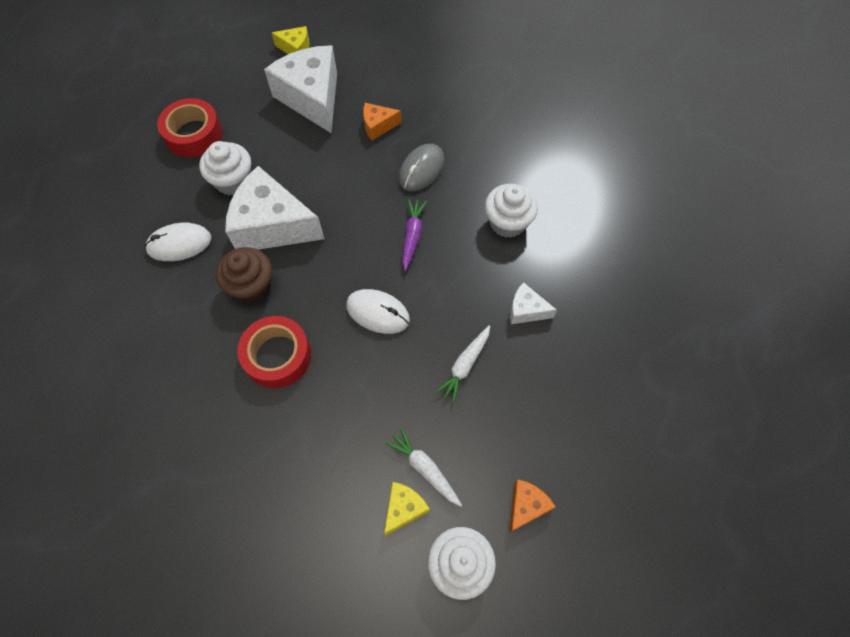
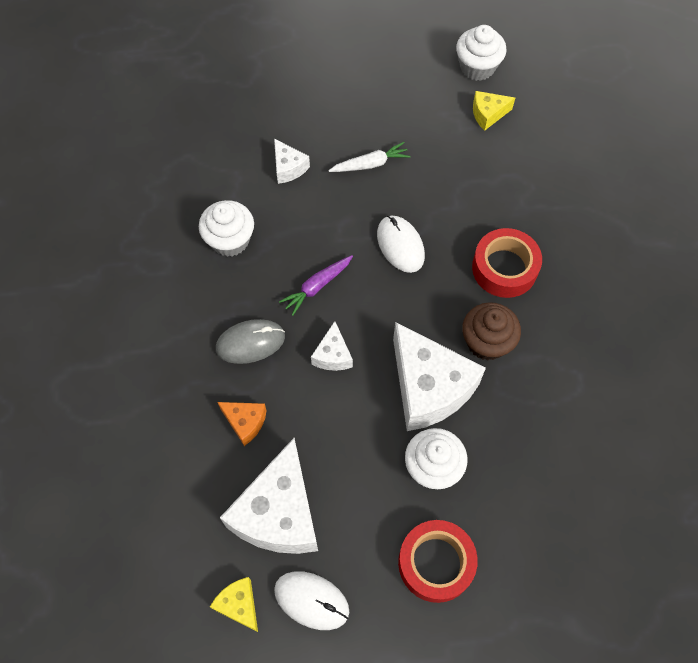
camera: 140 degrees left, 0 degrees up
white mouse [145,223,211,261] -> white mouse moved to [274,571,349,630]
white carrot [385,427,462,507] -> none
orange cheese [509,479,556,533] -> none
none -> white cheese [311,321,353,371]

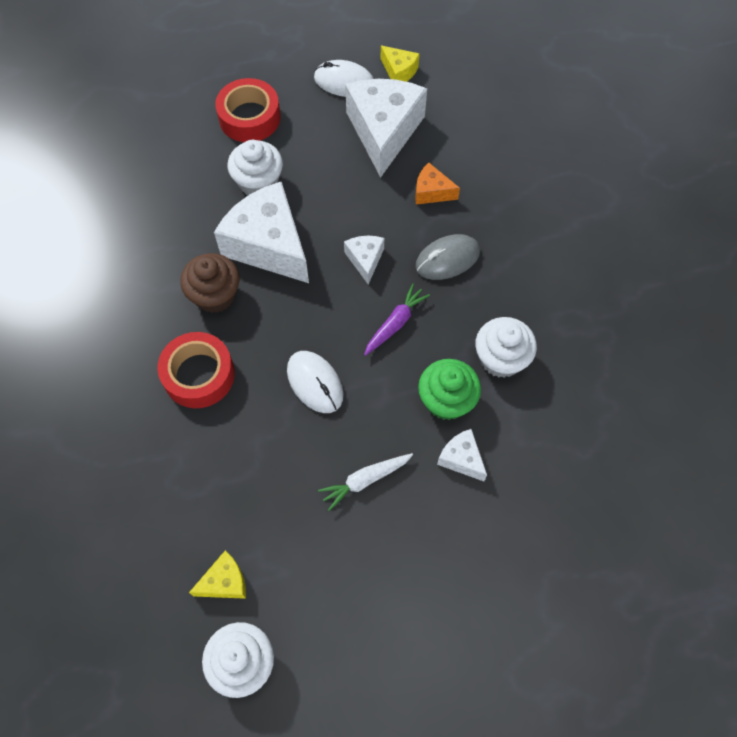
camera: 170 degrees right, 0 degrees up
none -> green cupcake [418,359,481,420]

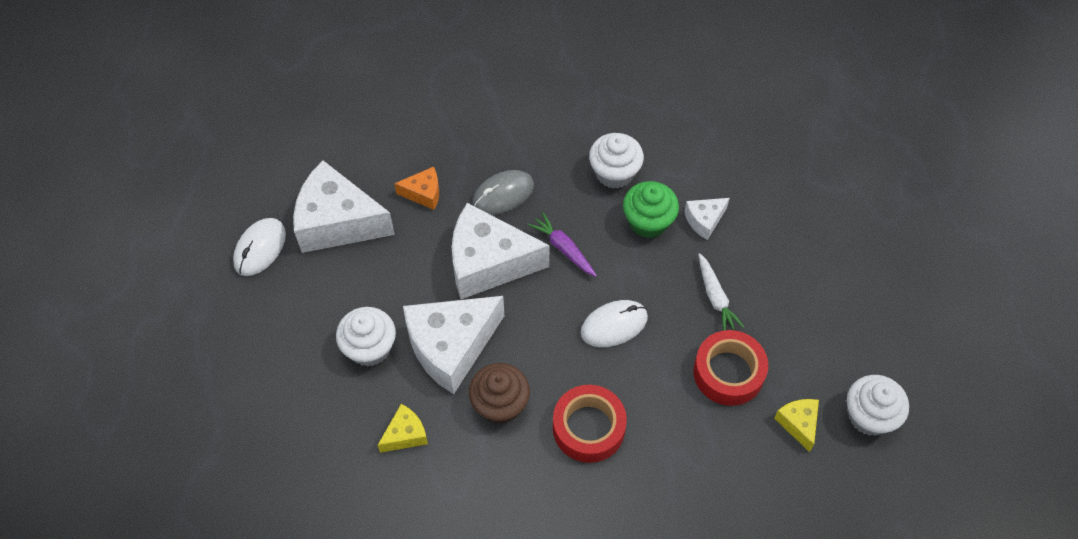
camera: 80 degrees left, 5 degrees down
red tape [215,78,281,142] -> red tape moved to [693,330,768,406]
white cheese [344,236,384,284] -> white cheese [452,203,550,299], size x2.14
yellow cheese [381,45,420,82] -> yellow cheese moved to [378,404,428,453]
orange cheese [415,163,460,204] -> orange cheese turned 120 degrees counterclockwise [394,167,439,210]
grey mouse [415,234,480,280] -> grey mouse turned 75 degrees clockwise [472,170,534,215]

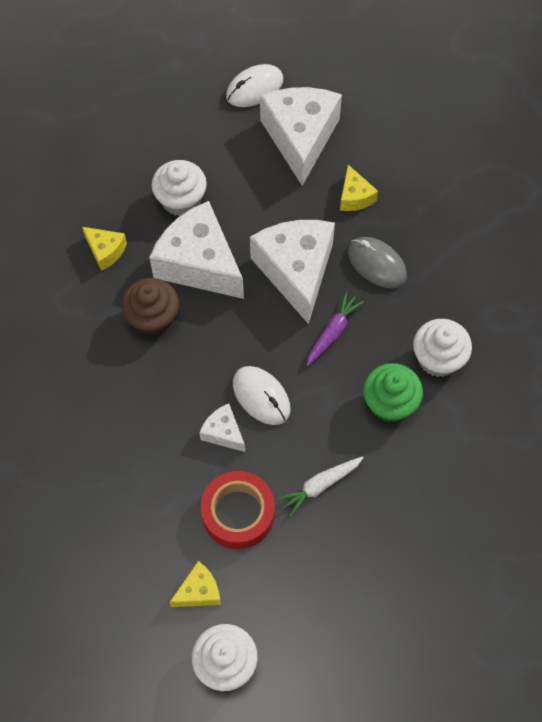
camera: 75 degrees right, 5 degrees up
white mouse [233,218,286,276] -> white mouse turned 45 degrees counterclockwise [226,64,283,107]
orange cheese [394,167,439,210] -> yellow cheese [340,165,378,211]
red tape [553,385,627,463] -> none
white cheese [684,198,730,240] -> white cheese moved to [199,404,245,452]

